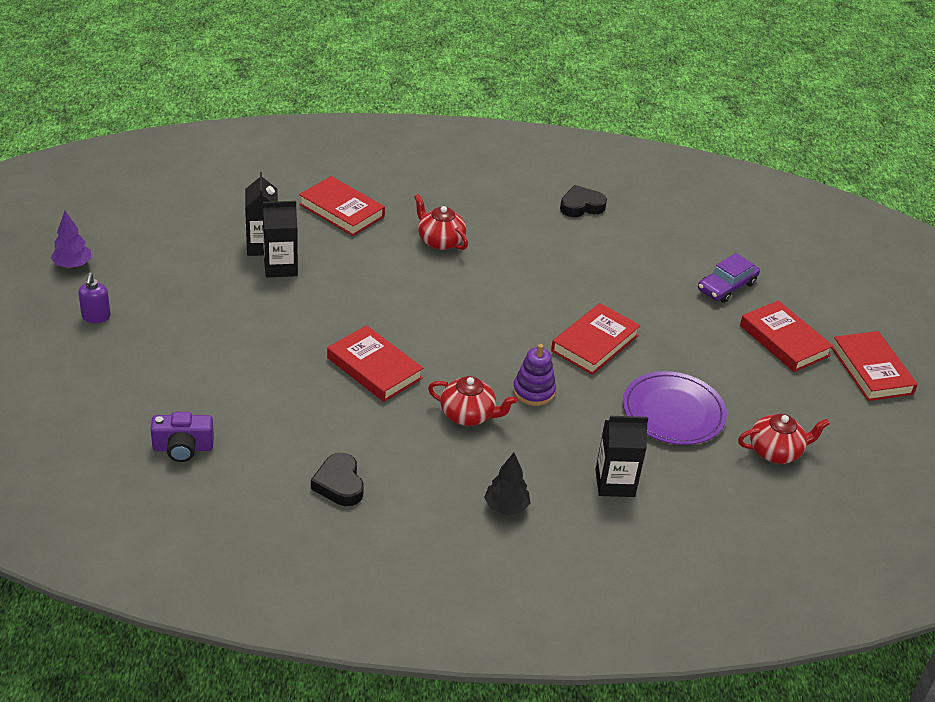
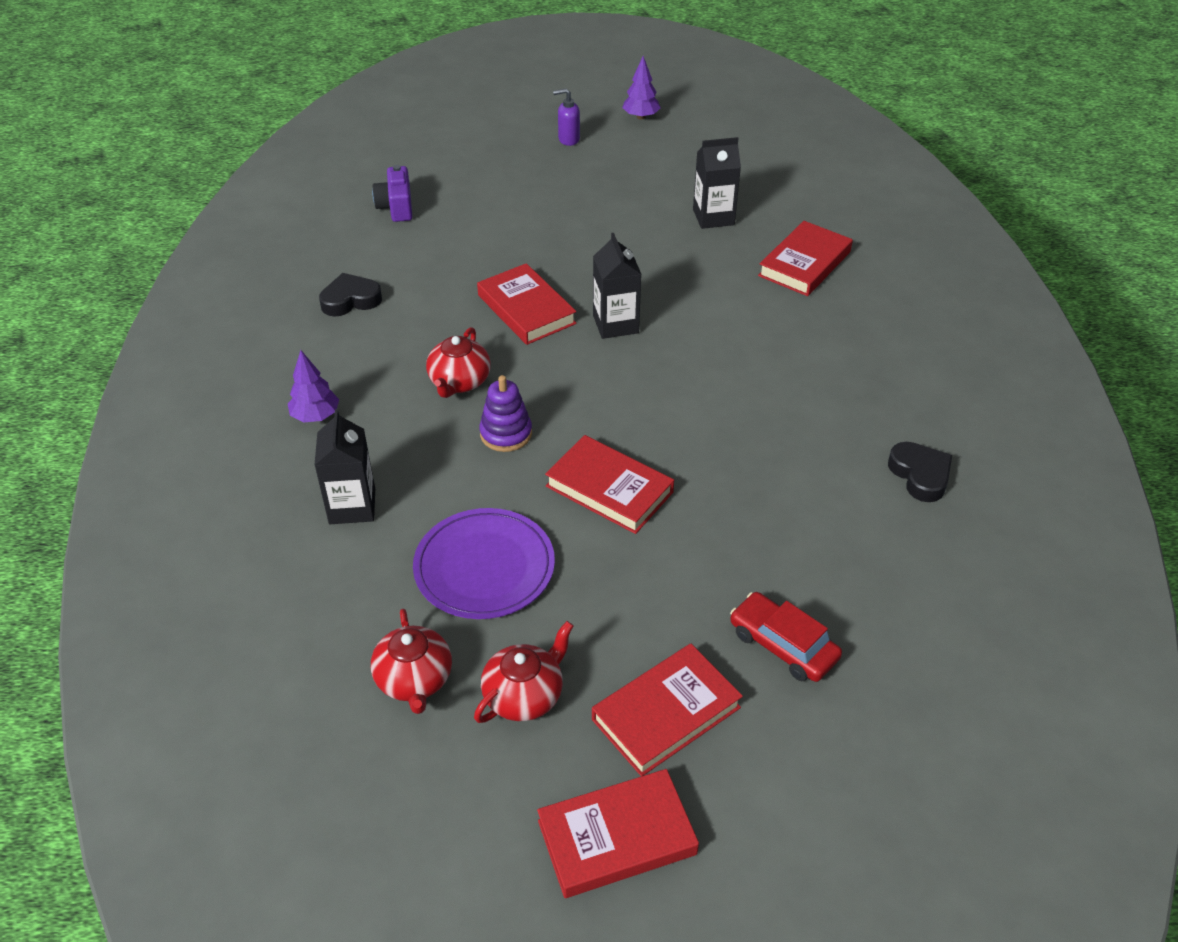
camera: 90 degrees right, 5 degrees up
black carton [263,201,298,278] -> black carton moved to [593,233,641,339]
red book [327,325,423,402] -> red book turned 75 degrees counterclockwise [477,263,577,345]
red teapot [414,194,468,250] -> red teapot moved to [474,621,574,723]
black tree [484,453,530,515] -> purple tree [288,350,339,423]
purple car [698,253,760,303] -> red car [730,592,842,682]

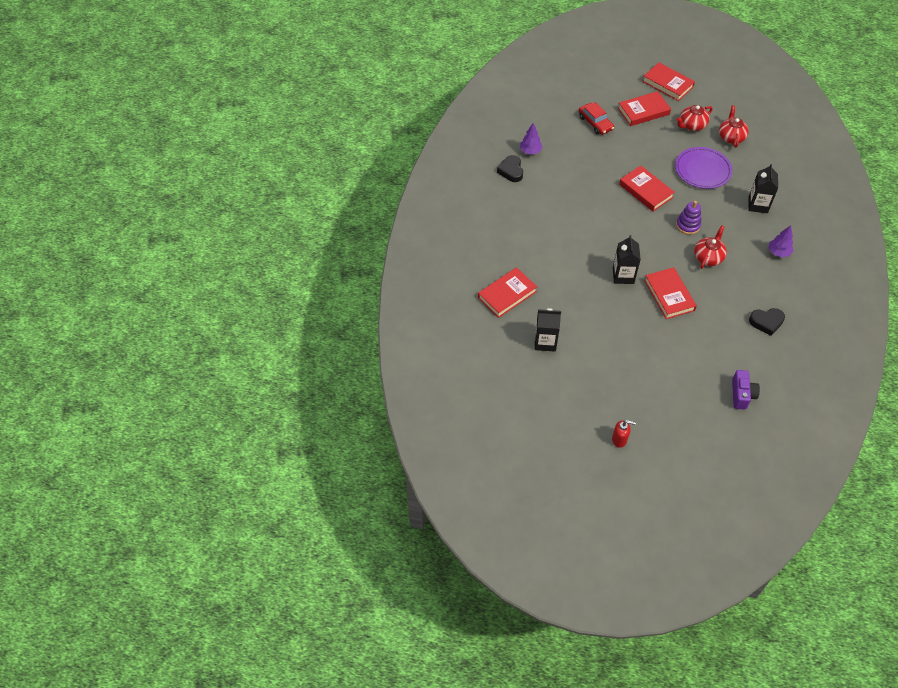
camera: 165 degrees left, 10 degrees up
red book [537,769,699,898] -> red book turned 45 degrees clockwise [642,62,695,101]
purple soap dispenser [553,88,580,146] -> red soap dispenser [612,420,636,448]
purple tree [622,56,660,119] -> purple tree moved to [520,123,542,155]

